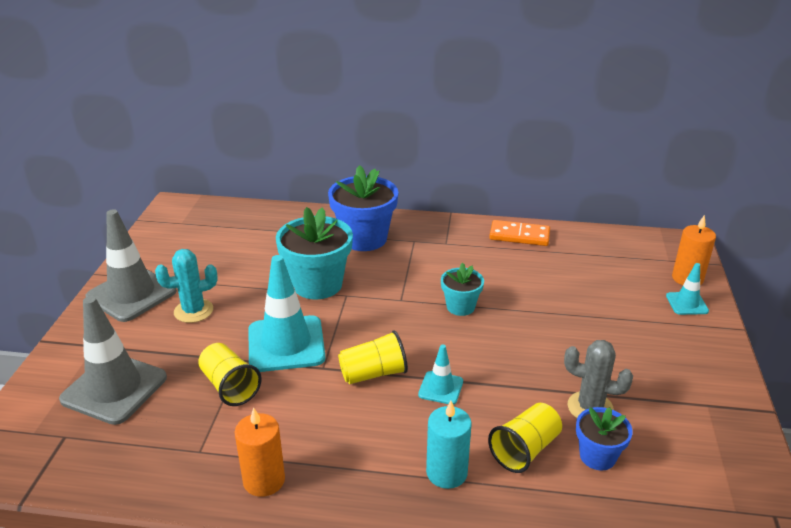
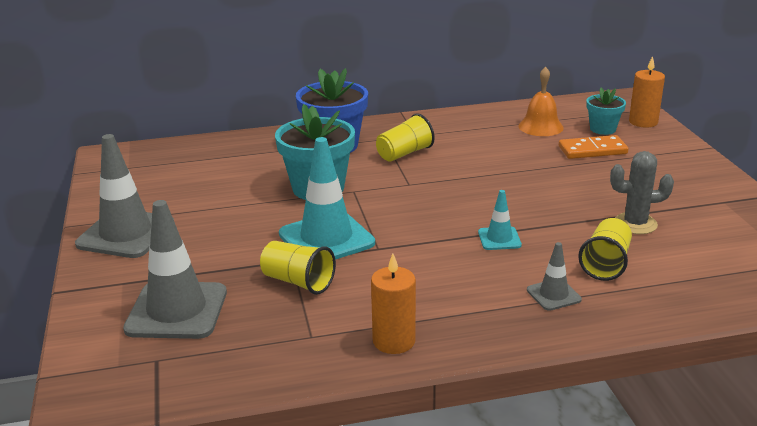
camera: 20 degrees left, 5 degrees down
turquoise cactus [155,249,218,323] -> none
yellow cup [338,330,408,384] -> yellow cup moved to [376,113,435,162]
turquoise candle [426,401,472,489] -> grey traffic cone [527,242,582,311]
turquoise flower pot [441,263,484,316] -> turquoise flower pot moved to [586,88,626,135]
orange domino [489,220,550,246] -> orange domino moved to [559,135,628,159]
blue flower pot [576,407,633,470] -> none
turquoise traffic cone [666,263,709,315] -> none
none -> orange bell [518,67,564,136]

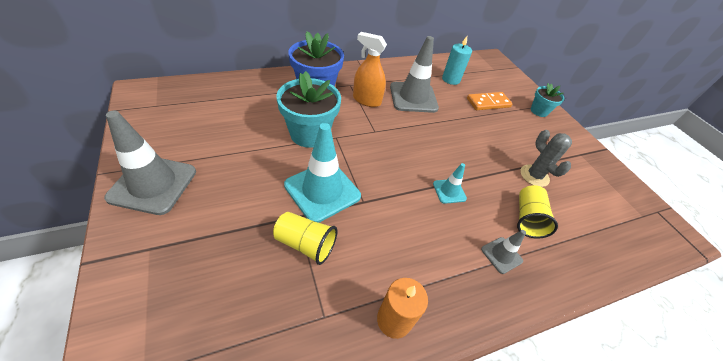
camera: 15 degrees left, 20 degrees up
grey traffic cone [123,200,227,339] -> grey traffic cone moved to [390,36,439,113]
yellow cup [376,113,435,162] -> orange spray bottle [353,32,387,107]
orange bell [518,67,564,136] -> turquoise candle [442,36,472,85]
turquoise flower pot [586,88,626,135] -> turquoise flower pot moved to [531,83,565,117]
grey cactus [610,151,674,234] -> grey cactus turned 75 degrees clockwise [521,130,572,187]
orange candle [629,56,665,127] -> none

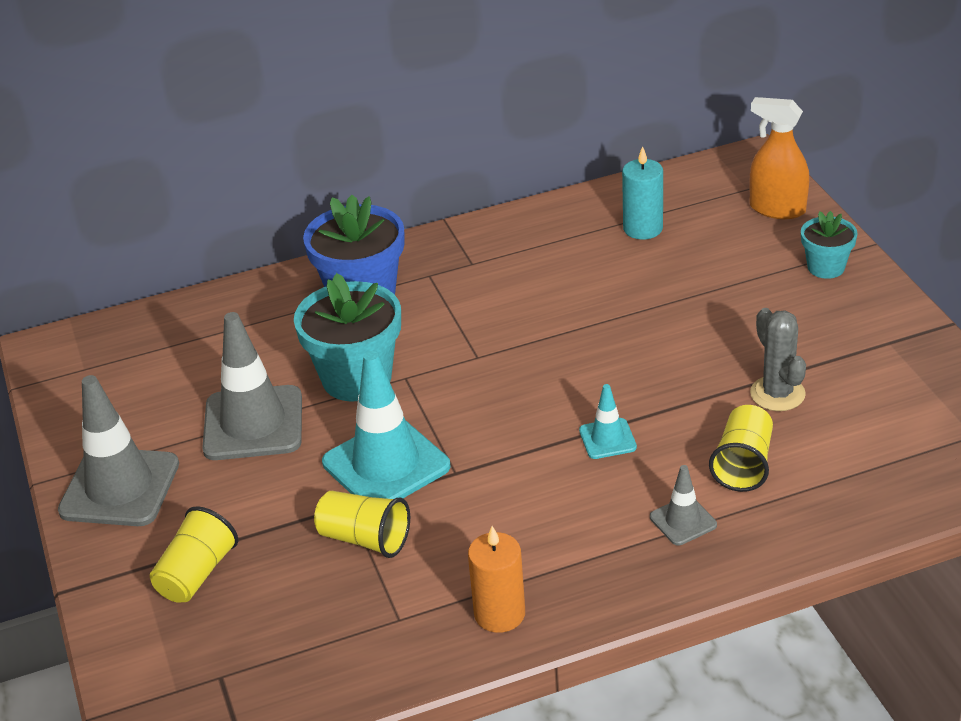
camera: 10 degrees right, 10 degrees down
orange spray bottle [353,32,387,107] -> orange spray bottle moved to [749,97,810,219]
grey traffic cone [390,36,439,113] -> grey traffic cone moved to [202,312,302,460]
orange domino [467,92,512,110] -> none
none -> yellow cup [150,507,238,603]

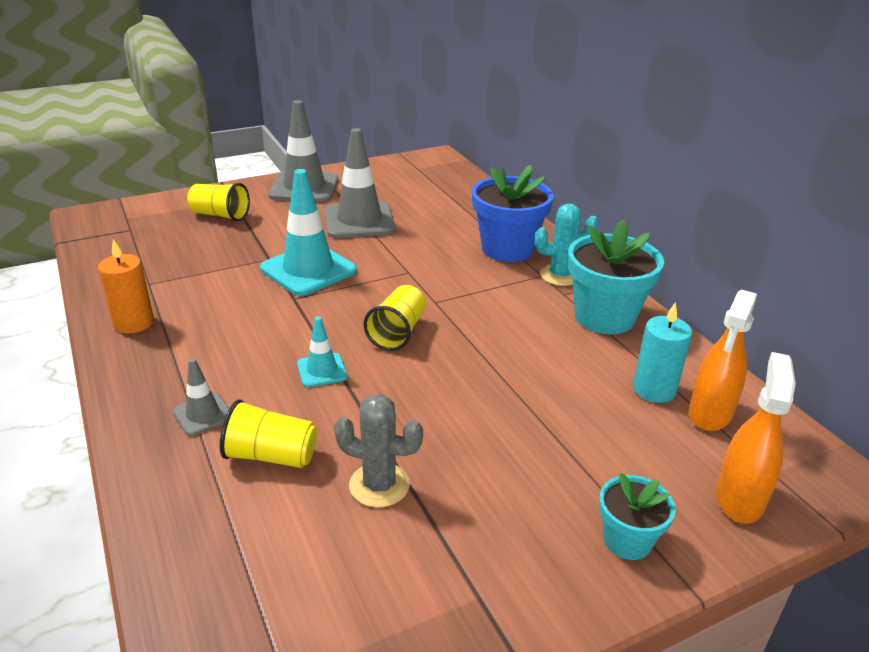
camera: 80 degrees right, 5 degrees down
turquoise flower pot [294,273,401,402] -> turquoise flower pot moved to [568,219,664,334]
yellow cup [314,491,410,558] -> yellow cup moved to [364,285,426,351]
grey cactus [750,308,806,411] -> grey cactus turned 45 degrees clockwise [334,394,423,508]
none -> turquoise cactus [535,204,599,286]
none -> orange spray bottle [689,290,757,431]

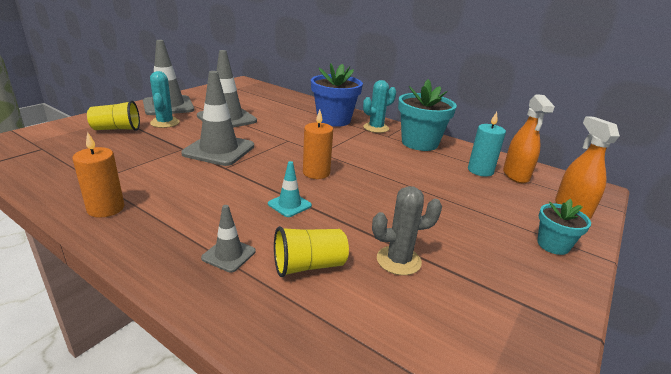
camera: 30 degrees left, 5 degrees down
turquoise traffic cone [260,169,357,296] -> grey traffic cone [181,71,254,166]
yellow cup [364,285,426,351] -> orange candle [303,110,333,179]
none -> turquoise cactus [150,71,180,128]

